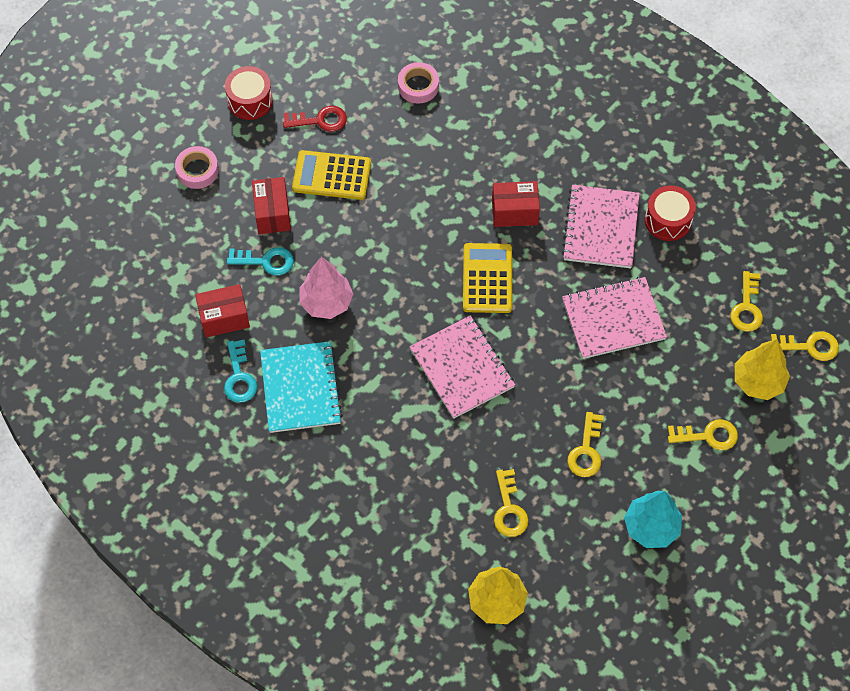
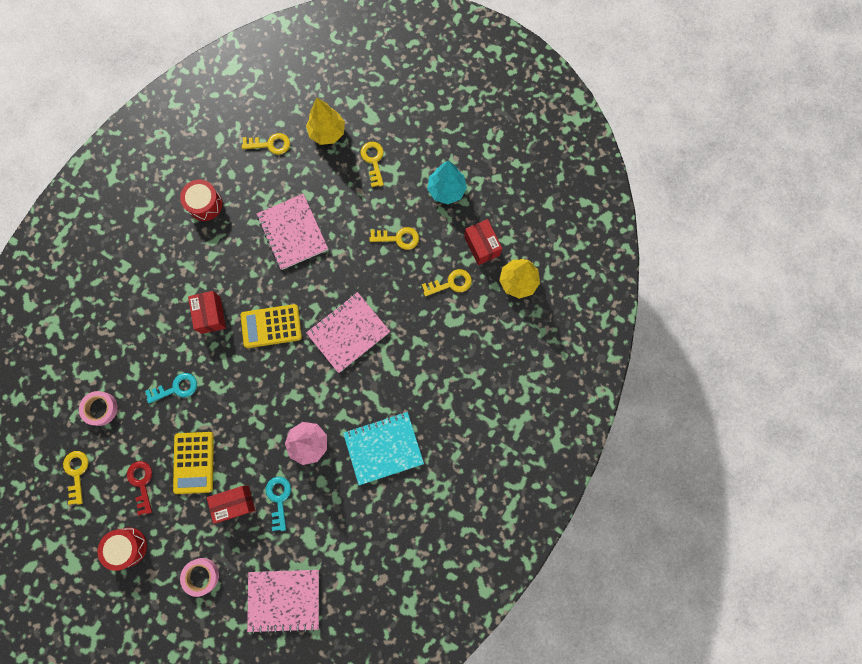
camera: 100 degrees left, 15 degrees up
red box [195,284,250,337] -> red box moved to [464,219,502,265]
turquoise key [224,340,257,403] -> turquoise key moved to [145,373,197,403]
pink notebook [562,185,640,268] -> pink notebook moved to [247,570,319,634]
yellow key [771,332,839,361] -> yellow key moved to [63,451,89,505]

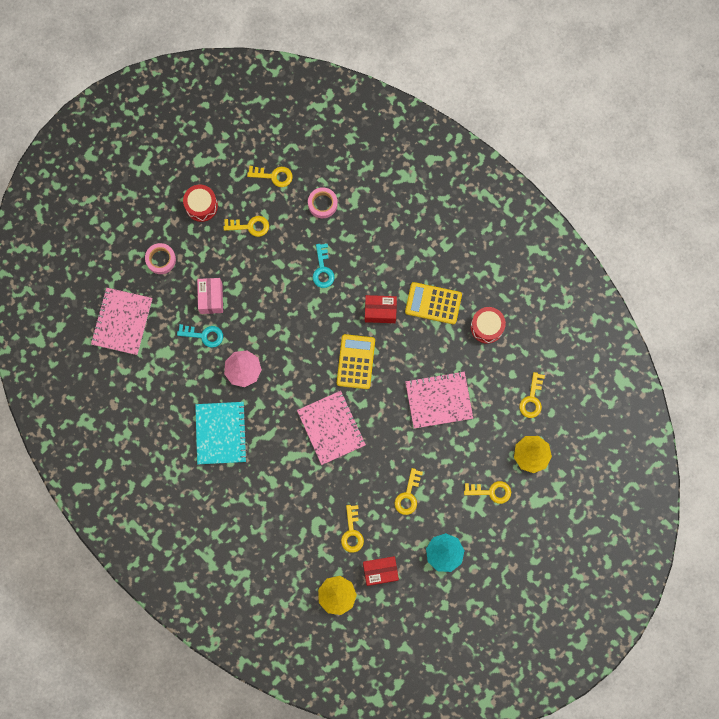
camera: 105 degrees right, 0 degrees up
red key [127,461,152,515] -> yellow key [224,216,269,237]
yellow calculator [173,432,214,494] -> yellow calculator moved to [405,282,462,324]
red box [207,485,255,524] -> pink box [197,278,223,314]

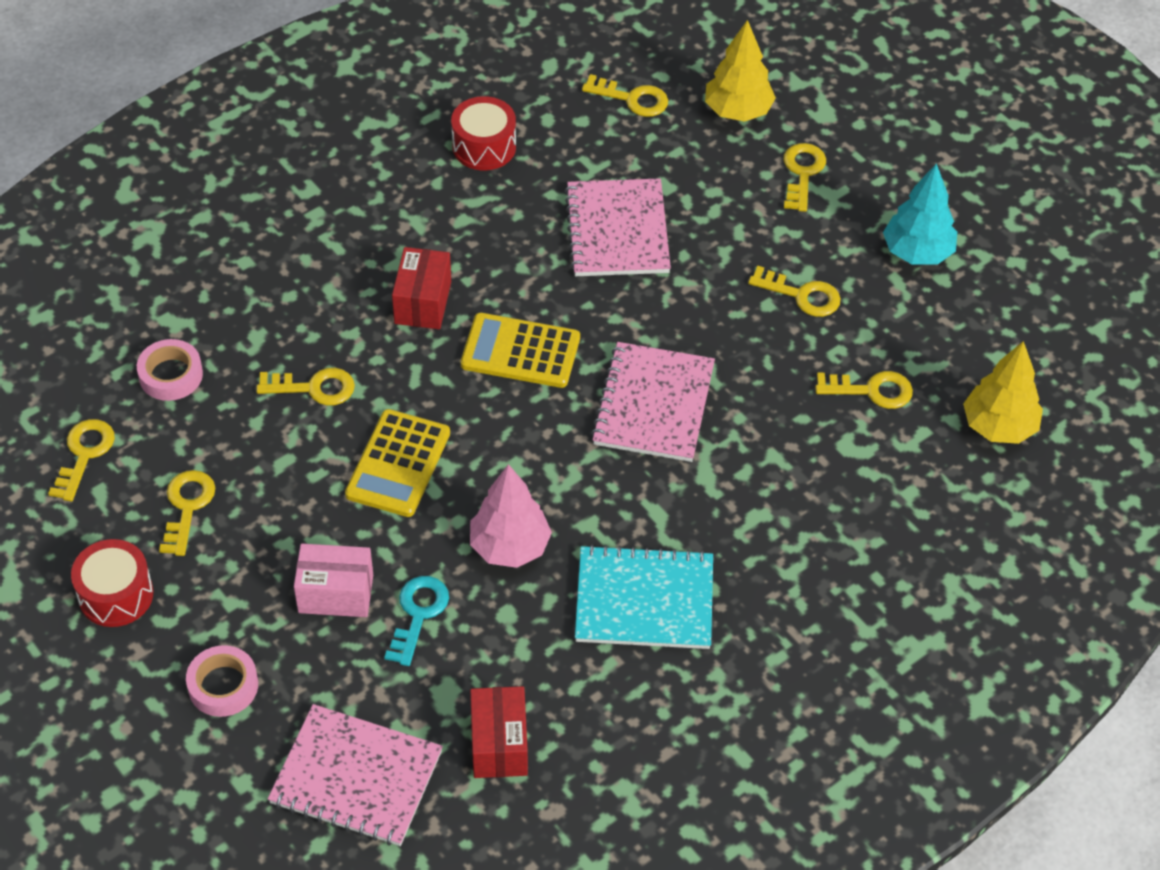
camera: 85 degrees left, 25 degrees down
pink notebook [297,391,366,465] -> pink notebook turned 60 degrees counterclockwise [591,342,715,462]
turquoise key [313,244,335,288] -> yellow key [256,368,355,406]
red box [363,556,399,586] -> red box moved to [470,686,528,778]
yellow calculator [405,282,462,324] -> yellow calculator moved to [345,409,450,517]

